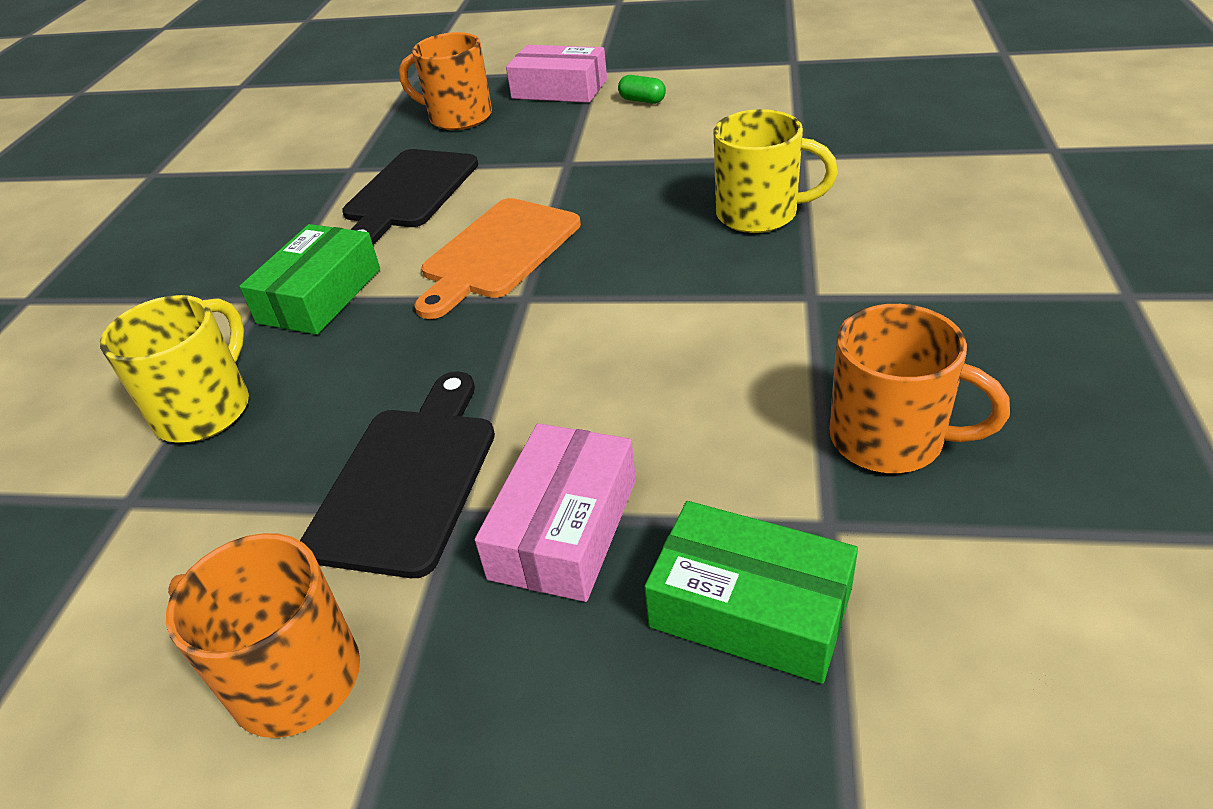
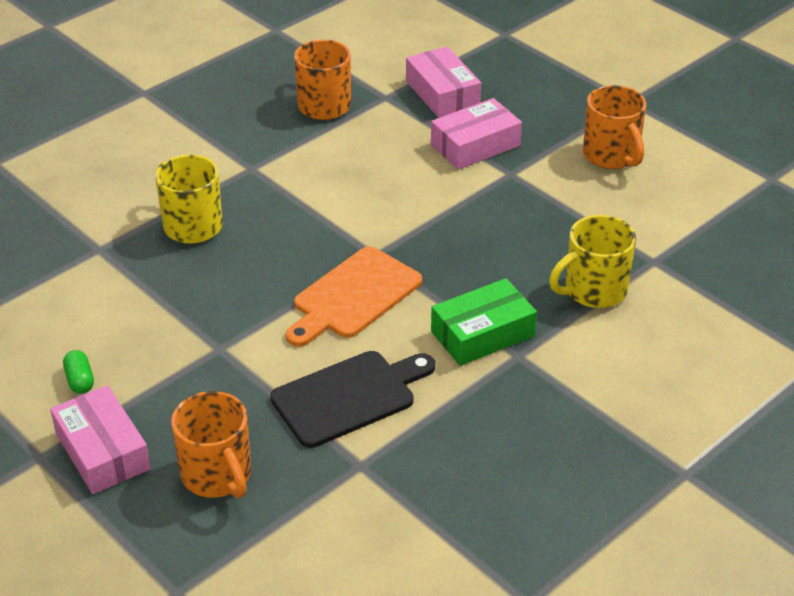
camera: 145 degrees left, 0 degrees up
black cutting board [300,371,495,578] -> none
orange cutting board [414,198,581,319] -> orange cutting board turned 150 degrees clockwise [286,246,422,347]
green box [644,501,858,684] -> pink box [406,47,481,118]

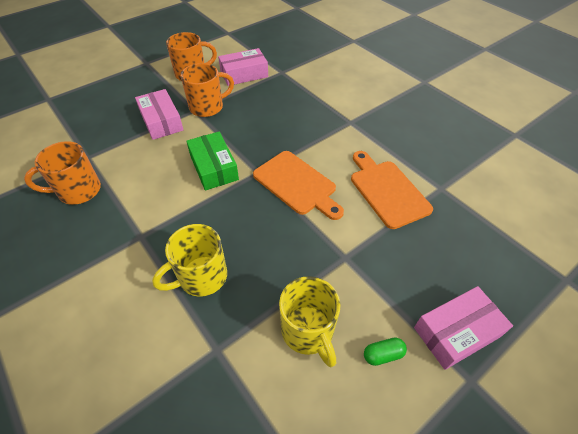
camera: 85 degrees left, 10 degrees up
orange mug [171,391,251,498] -> orange mug moved to [181,63,234,117]
black cutting board [270,351,435,448] -> orange cutting board [351,151,433,229]
pink box [406,47,481,118] -> pink box moved to [218,48,268,86]
green box [431,278,537,366] -> green box moved to [186,132,239,191]
yellow mug [549,215,636,308] -> yellow mug moved to [279,276,340,367]

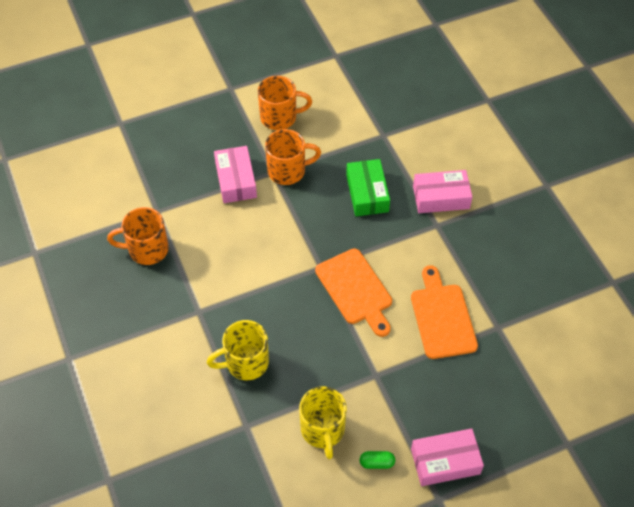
camera: 15 degrees right, 5 degrees up
green box [186,132,239,191] -> green box moved to [346,159,390,216]
pink box [218,48,268,86] -> pink box moved to [413,170,472,213]

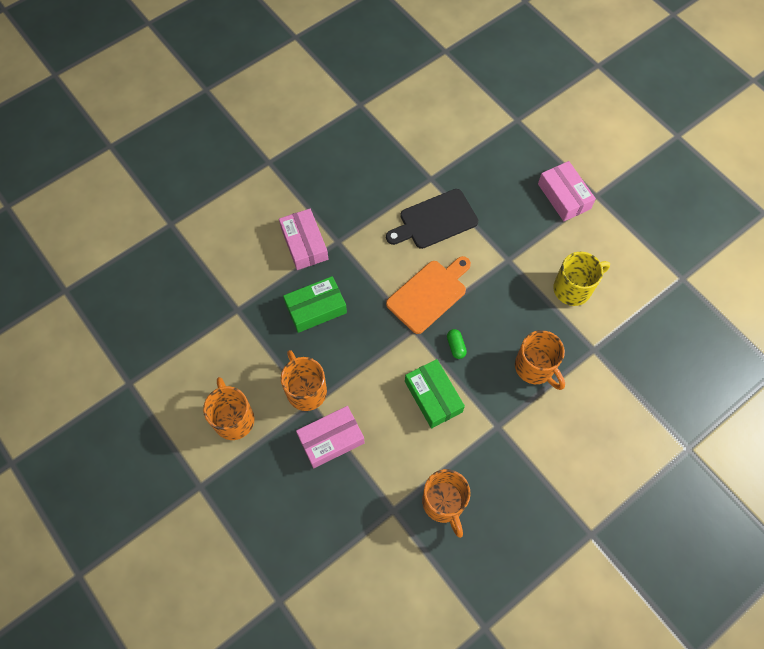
camera: 105 degrees left, 10 degrees up
yellow mug [207,320,269,380] -> orange mug [515,330,565,390]
green capsule [360,451,395,469] -> green capsule moved to [447,329,467,359]
orange cutting board [411,265,478,359] -> black cutting board [386,189,478,249]
none -> green box [405,359,465,428]

